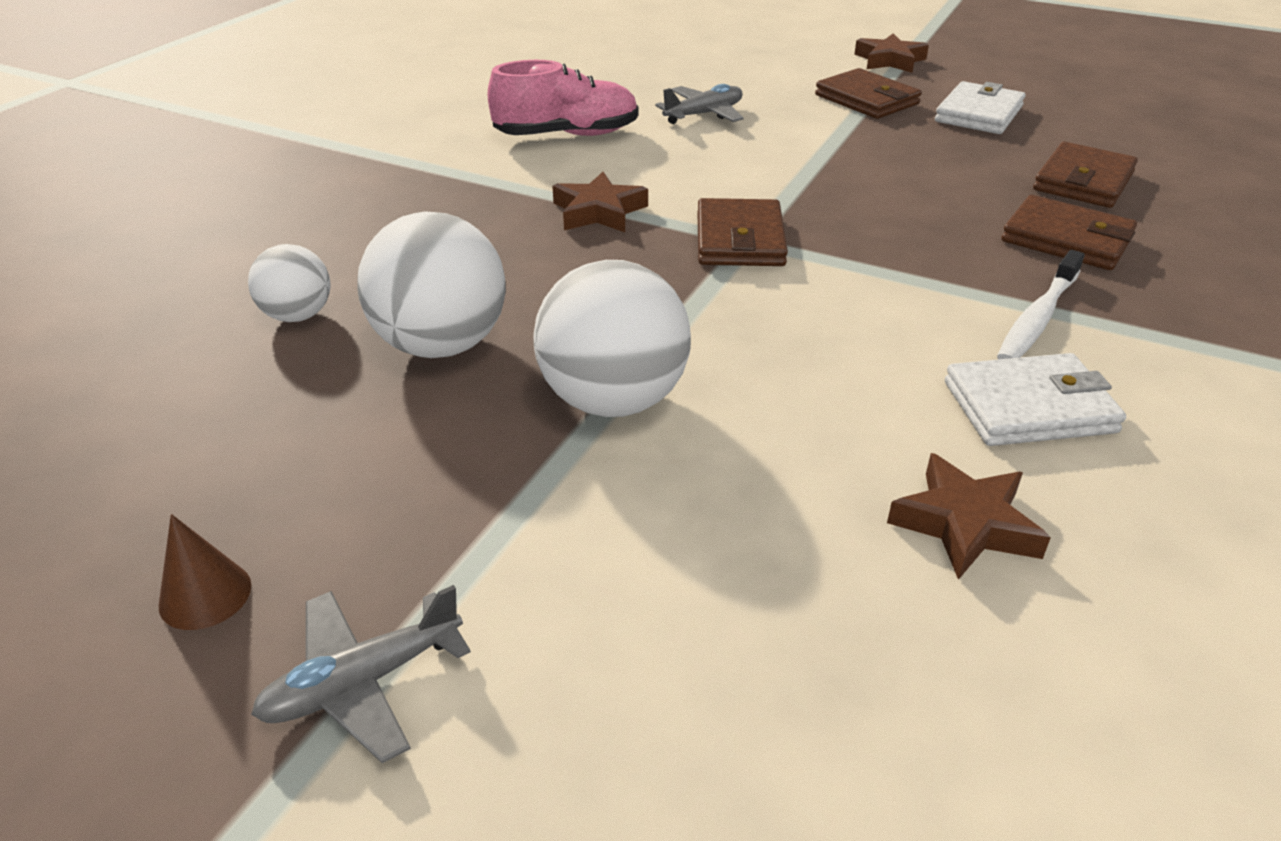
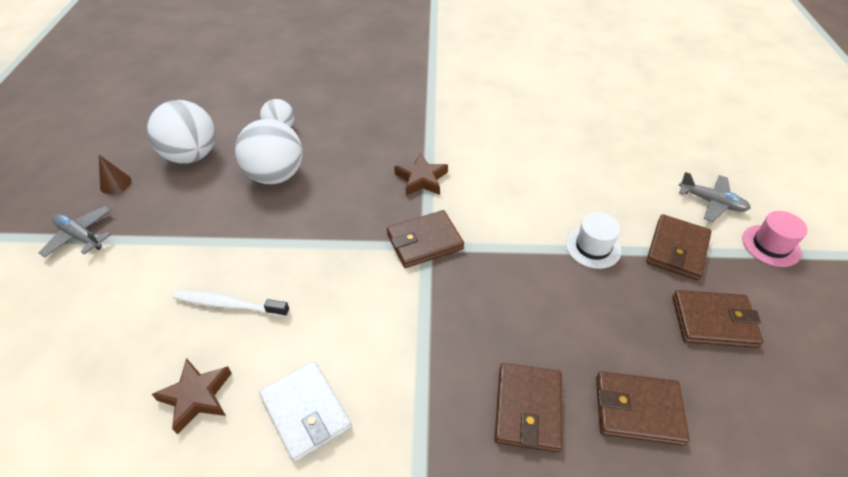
camera: 65 degrees right, 10 degrees up
pink shoe [488,60,639,136] -> none
white ball [533,260,691,417] -> white ball moved to [147,100,216,163]
grey plane [655,84,743,124] -> grey plane moved to [679,172,751,222]
brown star [854,33,929,73] -> pink hat [742,211,808,267]
white wallet [935,81,1025,134] -> brown wallet [672,290,764,348]
white toothbrush [997,250,1085,360] -> white toothbrush moved to [173,290,289,317]
none -> white hat [566,212,622,269]

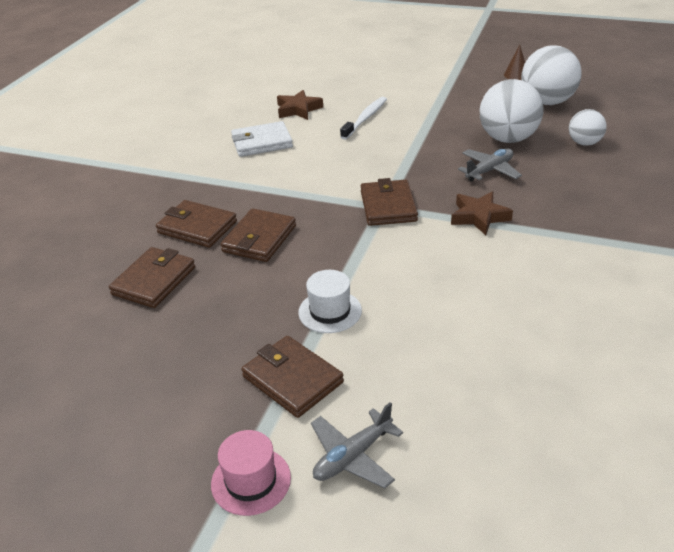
camera: 110 degrees right, 10 degrees down
grey plane [38,206,111,258] -> grey plane moved to [458,149,522,182]
brown wallet [672,290,764,348] -> brown wallet moved to [221,208,296,262]

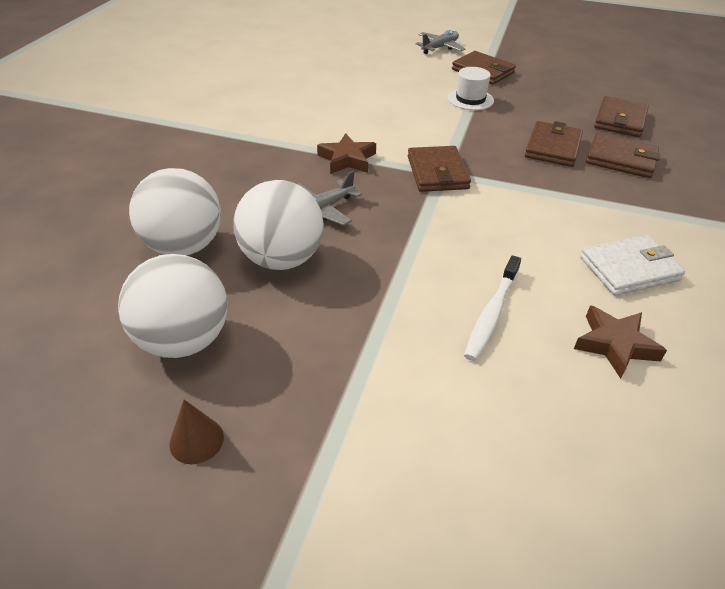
camera: 175 degrees right, 5 degrees up
pink hat [211,430,291,516] -> none
white ball [569,109,606,146] -> white ball [129,168,221,256], size x1.76

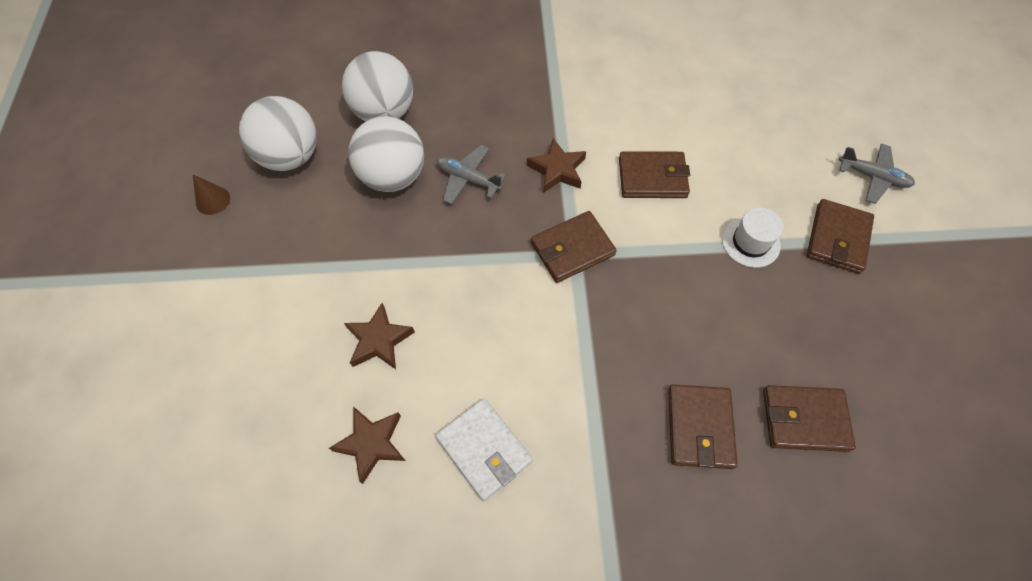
camera: 70 degrees right, 20 degrees up
white toothbrush [464,255,521,361] -> brown star [344,303,415,369]
brown wallet [525,121,583,167] -> brown wallet moved to [619,151,690,198]

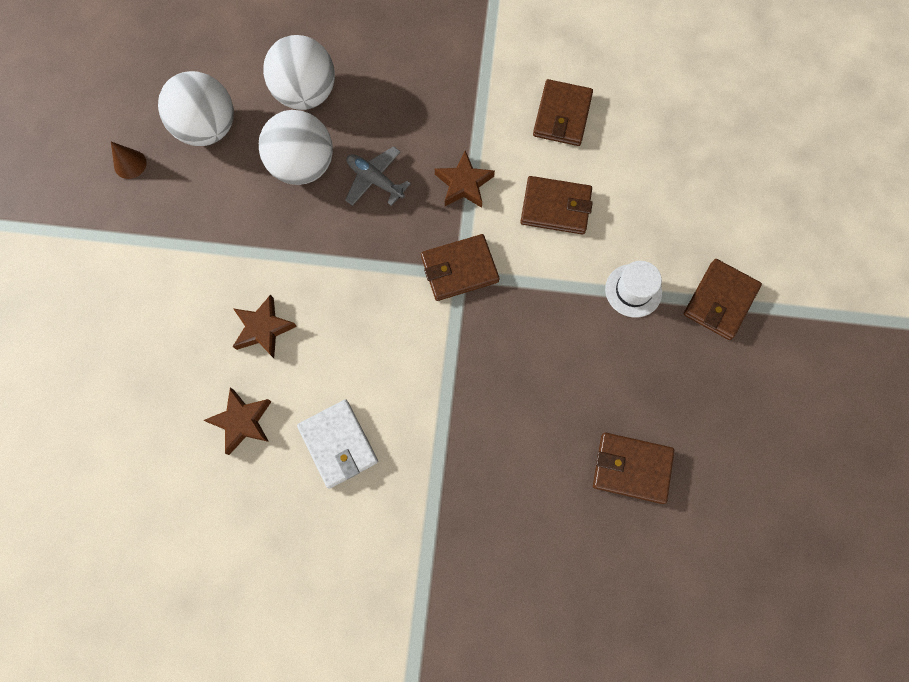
camera: 10 degrees right, 10 degrees up
brown wallet [668,384,738,469] -> brown wallet moved to [533,79,593,146]
grey plane [839,143,915,204] -> none

